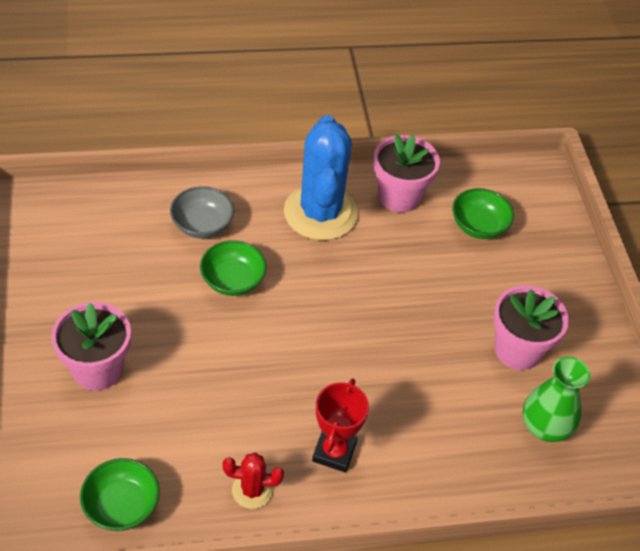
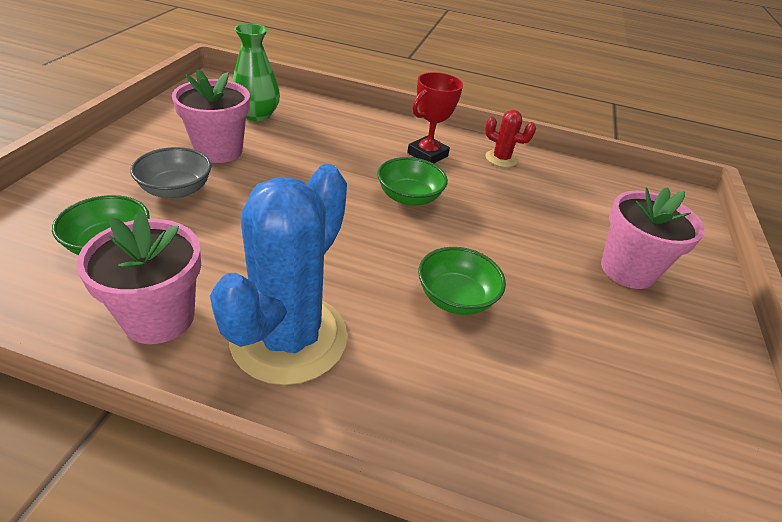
camera: 155 degrees left, 10 degrees down
green bowl [80,458,160,531] -> green bowl moved to [377,157,448,206]
grey bowl [170,186,234,239] -> grey bowl moved to [130,147,211,199]

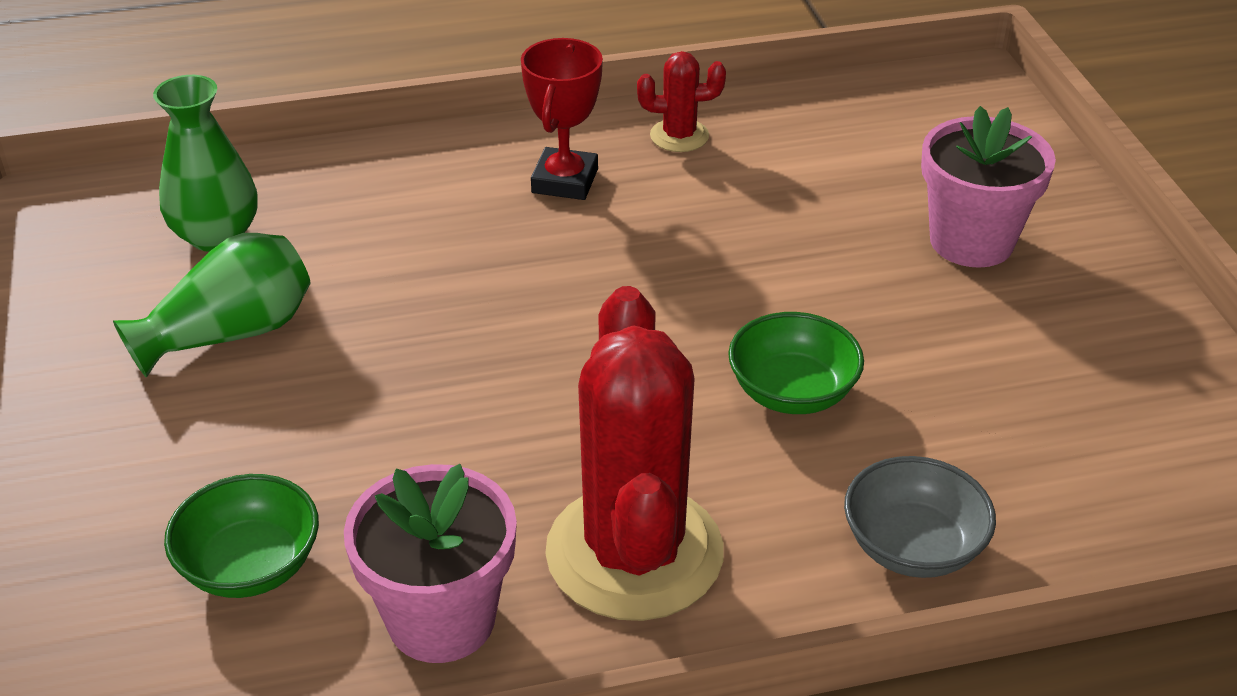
camera: 25 degrees left, 0 degrees up
grey bowl [130,147,211,199] -> grey bowl moved to [844,456,996,578]
pink flower pot [172,69,250,163] -> green vase [113,233,311,378]
blue cactus [210,164,348,385] -> red cactus [545,286,724,621]
green bowl [377,157,448,206] -> none

